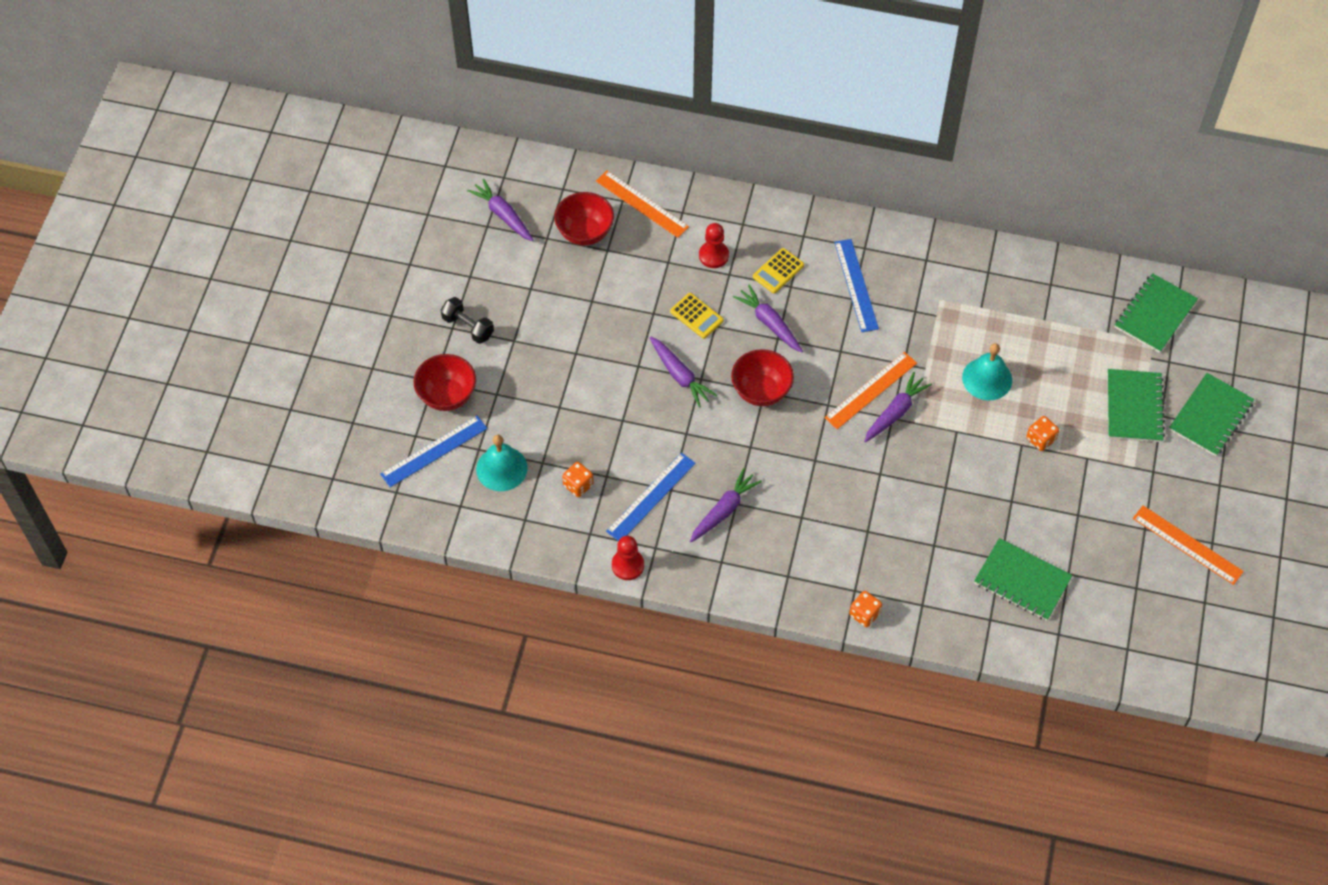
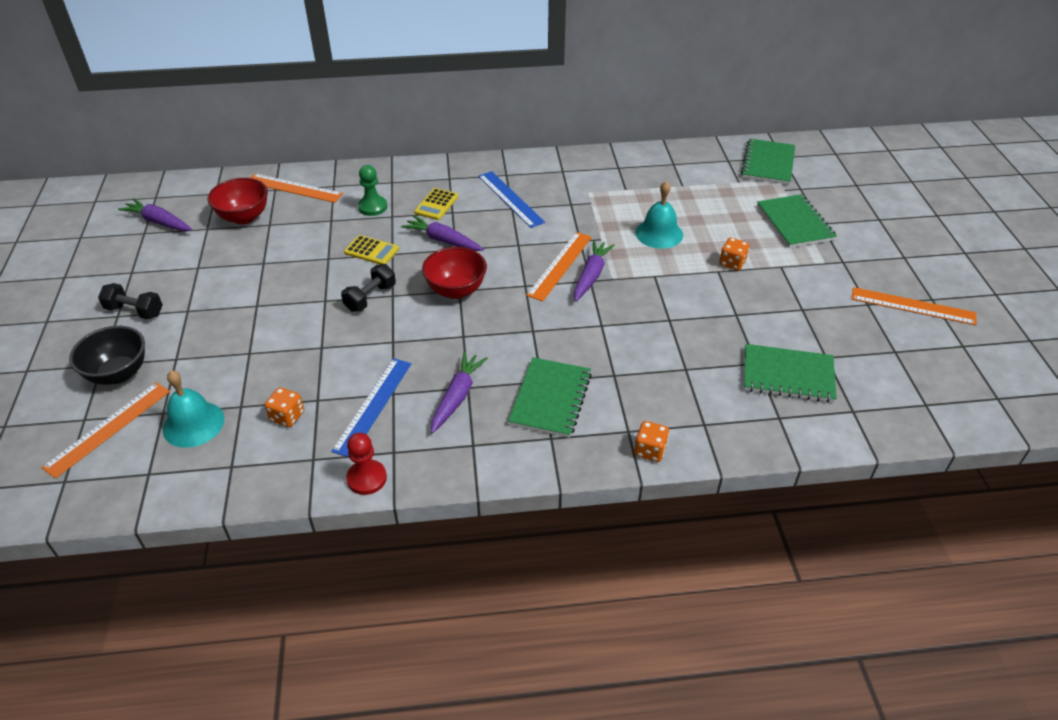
camera: 20 degrees left, 15 degrees down
blue ruler [380,416,487,487] -> orange ruler [41,382,170,479]
red bowl [414,354,476,411] -> black bowl [69,326,145,385]
purple carrot [649,336,717,407] -> black dumbbell [341,264,396,312]
red pawn [699,223,729,268] -> green pawn [358,165,387,216]
green notebook [1169,373,1254,457] -> green notebook moved to [508,357,592,438]

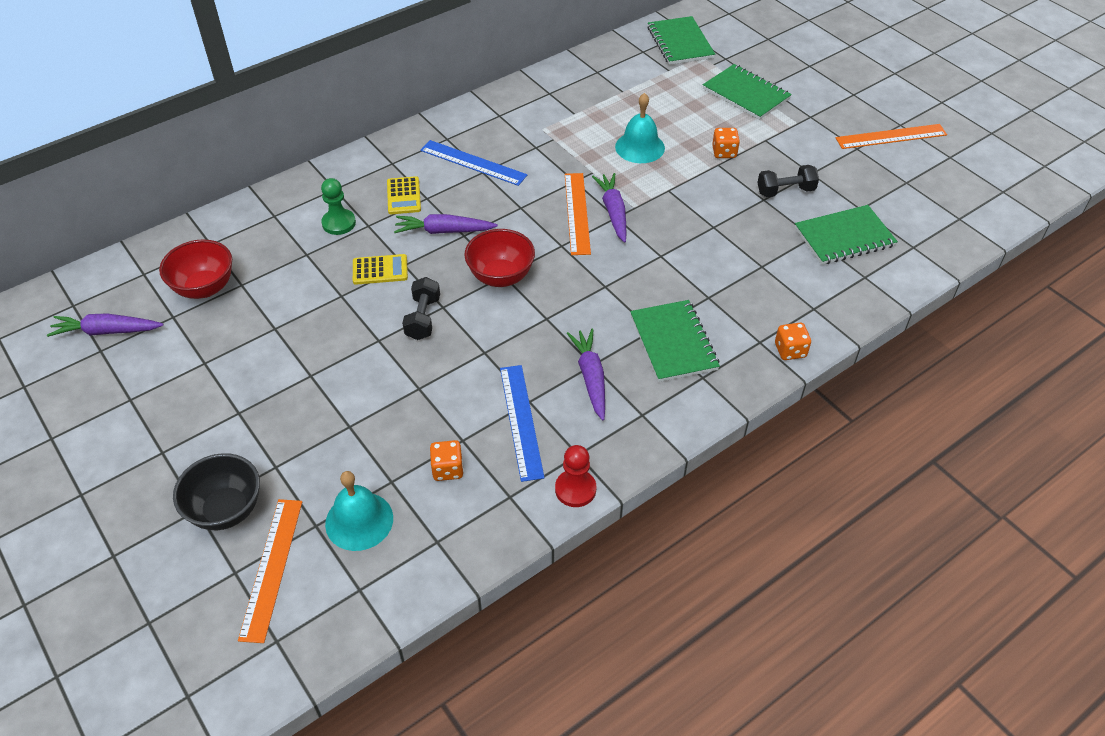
camera: 30 degrees left, 5 degrees up
black dumbbell [98,283,163,319] -> black dumbbell moved to [757,165,819,197]
orange ruler [250,173,343,203] -> none

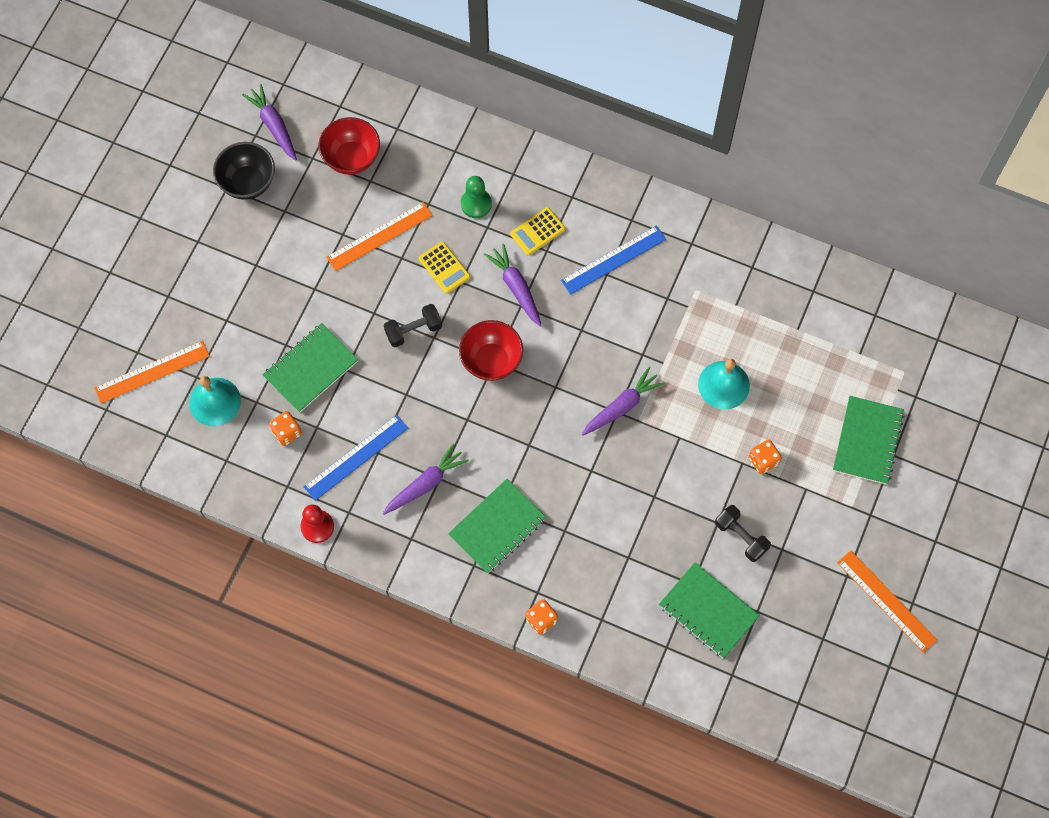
camera: 60 degrees right, 20 degrees up
black bowl [173,453,260,530] -> black bowl moved to [213,142,275,200]
blue ruler [420,140,528,186] -> blue ruler turned 60 degrees clockwise [561,225,666,295]
orange ruler [565,173,591,255] -> orange ruler moved to [326,202,433,271]
green notebook [647,16,715,65] -> green notebook moved to [262,323,358,413]

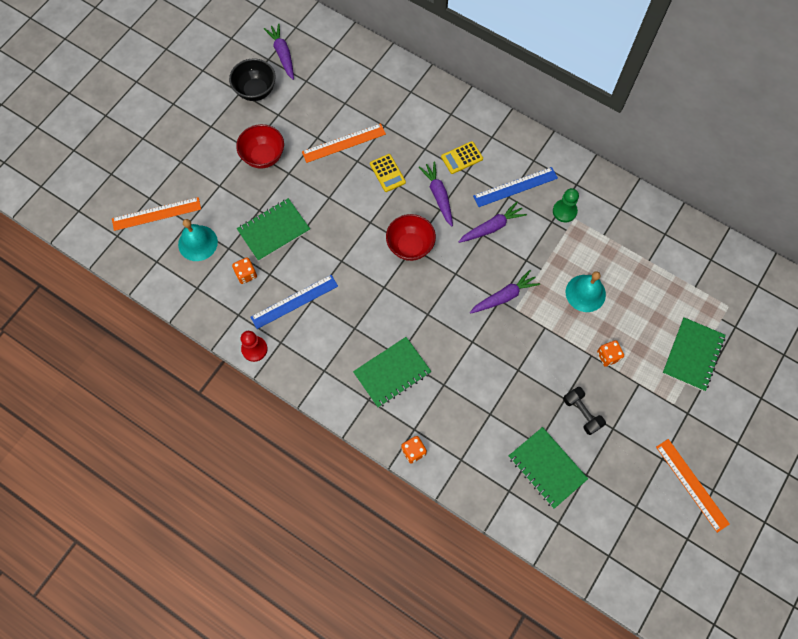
camera: 10 degrees right, 0 degrees up
red bowl [319,117,380,175] -> red bowl moved to [236,124,284,169]
purple carrot [383,443,469,515] -> purple carrot moved to [458,202,527,243]
black dumbbell [384,304,442,348] -> none
green pawn [461,176,492,218] -> green pawn moved to [553,188,579,222]

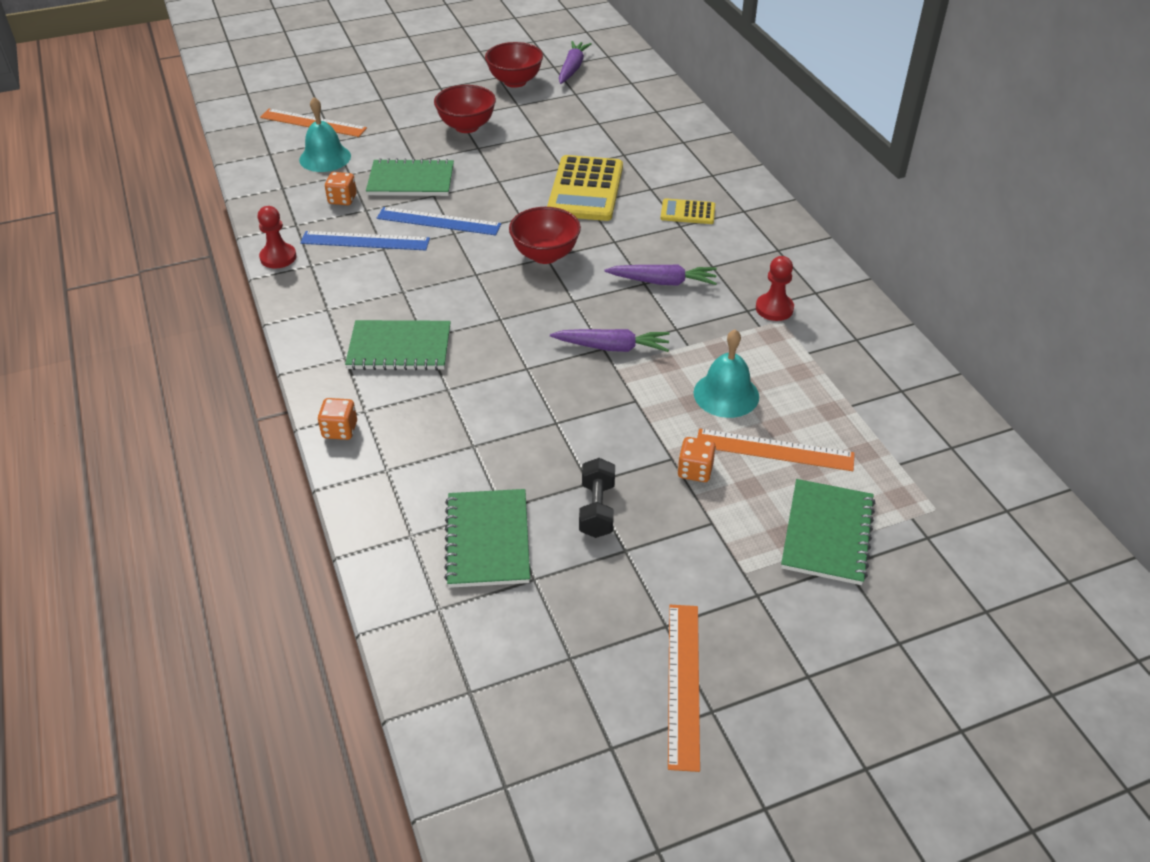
camera: 35 degrees right, 25 degrees down
black bowl [229,58,276,101] -> red bowl [485,42,543,88]
orange ruler [302,123,386,163] -> orange ruler moved to [697,428,855,471]
yellow calculator [370,154,406,192] -> yellow calculator [547,155,623,221], size x1.95
purple carrot [419,162,453,226] -> none
blue ruler [473,167,558,207] -> blue ruler moved to [377,207,501,235]
green pawn [553,188,579,222] -> red pawn [756,256,794,321]
green notebook [662,317,726,391] -> green notebook turned 45 degrees counterclockwise [781,479,875,585]

